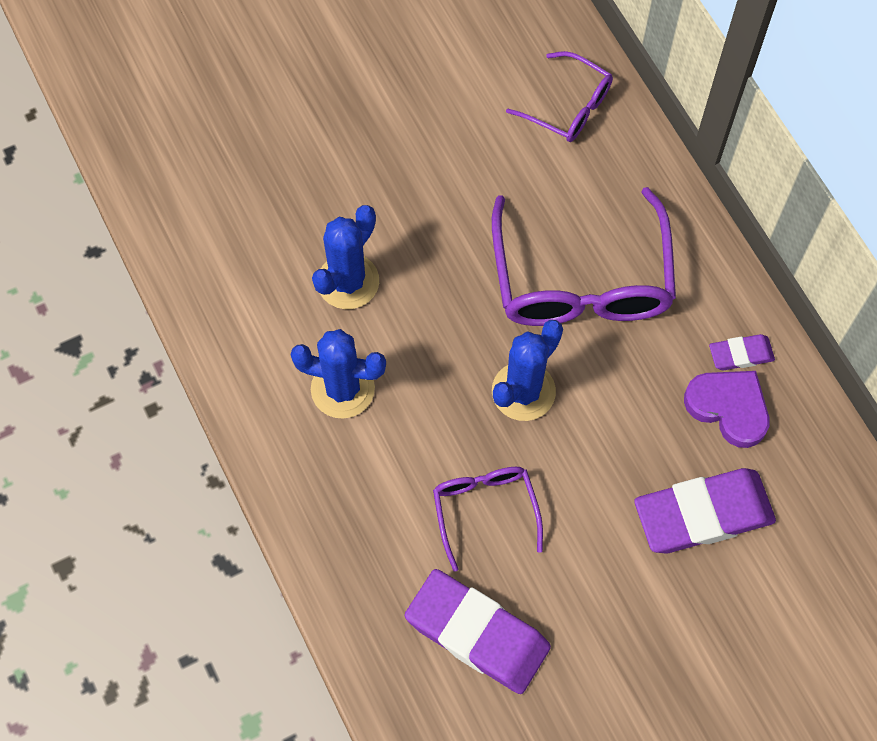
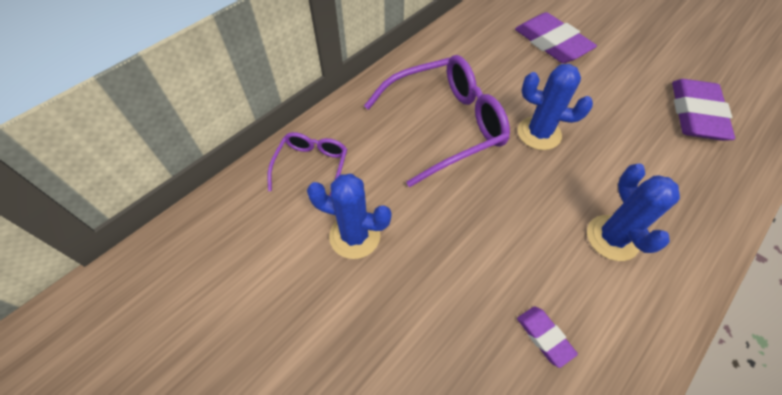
camera: 110 degrees left, 10 degrees down
blue cactus [312,205,379,309] -> blue cactus moved to [307,174,391,259]
purple glasses [433,467,543,571] -> none
purple heart [684,371,769,448] -> none
purple eraser [709,334,775,370] -> purple eraser moved to [517,306,578,368]

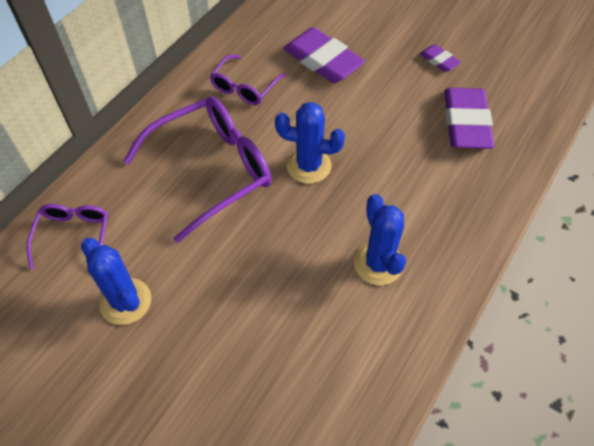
camera: 10 degrees left, 0 degrees up
blue cactus [307,174,391,259] -> blue cactus turned 45 degrees clockwise [81,238,151,325]
purple eraser [517,306,578,368] -> purple eraser moved to [420,44,461,72]
none -> purple glasses [209,55,286,105]

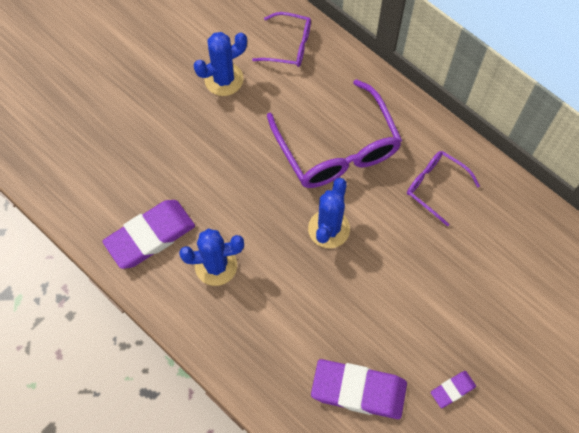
camera: 100 degrees right, 10 degrees up
purple eraser [283,27,365,83] -> purple eraser moved to [102,200,195,269]

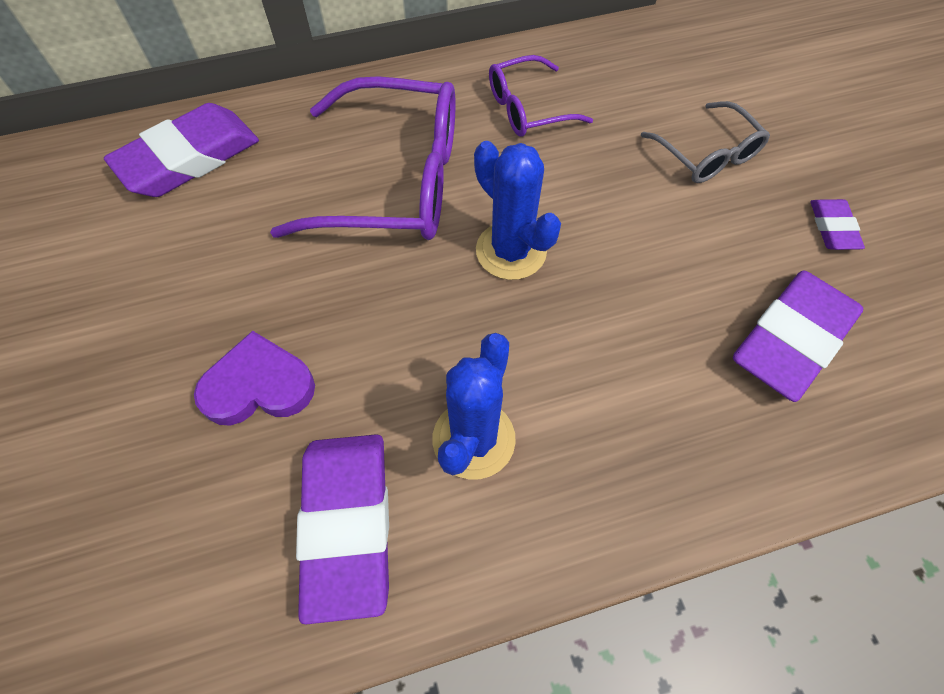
camera: 60 degrees left, 5 degrees down
blue cactus [194,32,247,96] -> none
purple glasses [252,12,311,67] -> purple eraser [104,103,259,197]
none -> purple heart [194,331,315,426]
none -> grey glasses [641,101,770,183]

